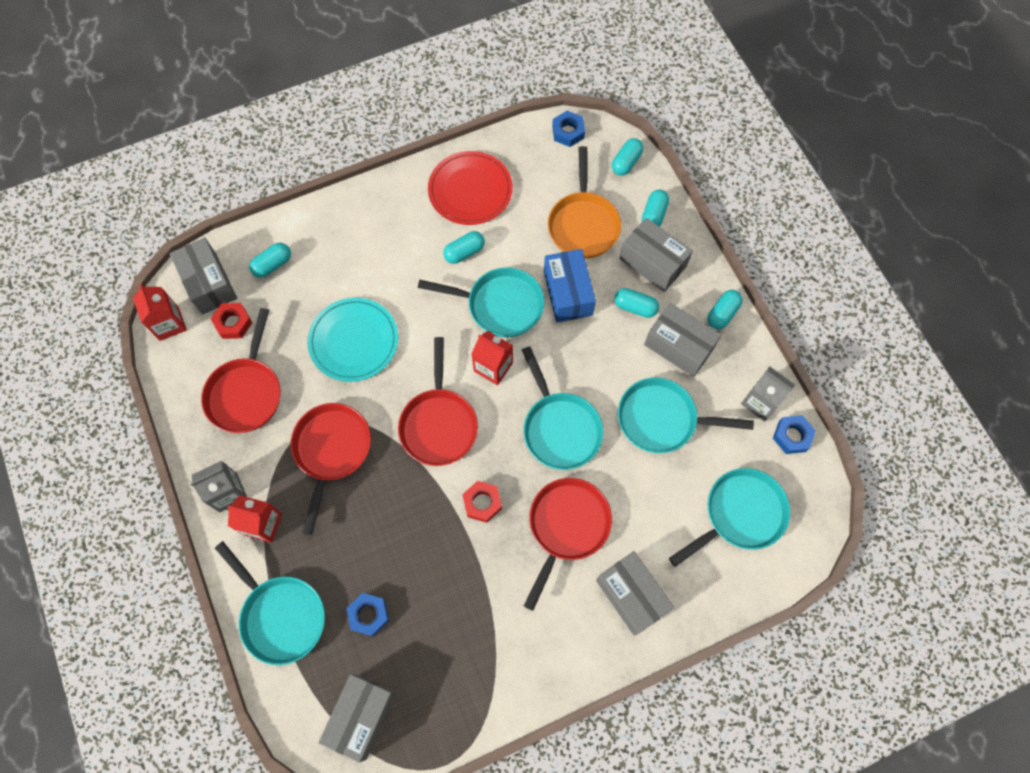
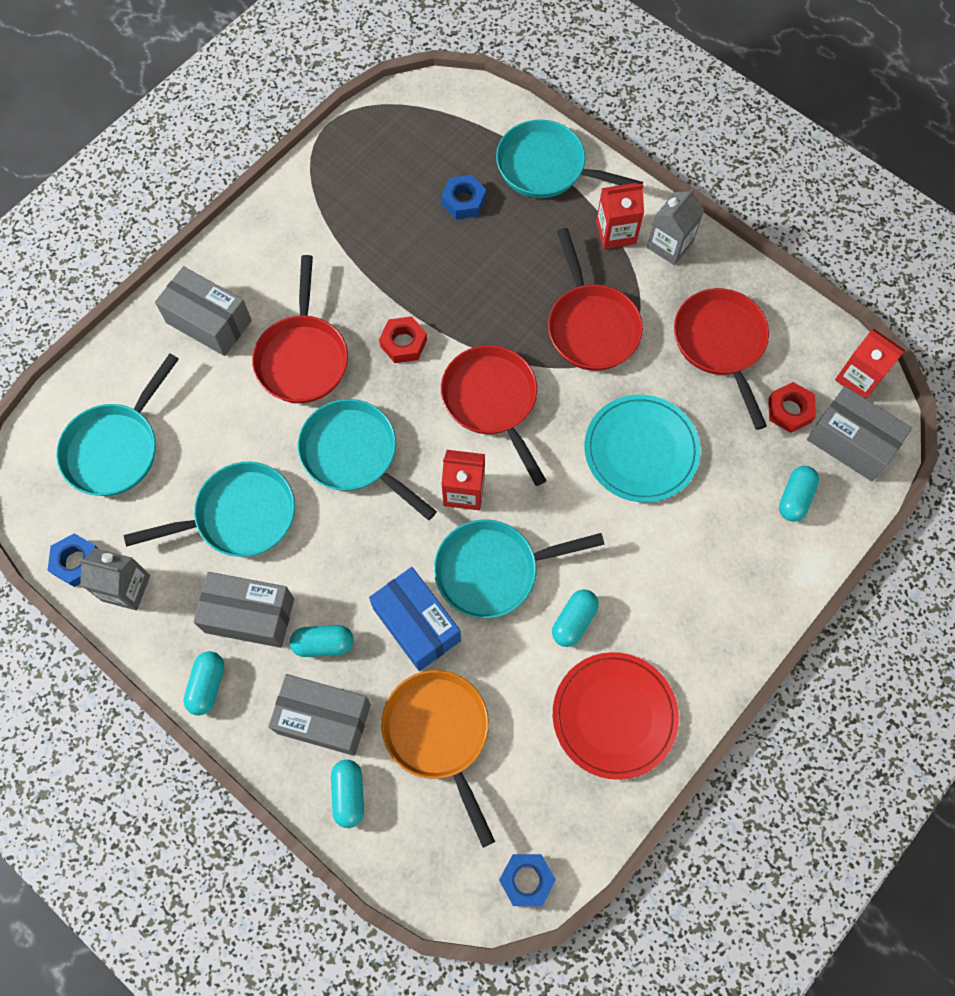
camera: 155 degrees right, 0 degrees up
grey box [319,674,396,763] -> none
turquoise capsule [612,138,643,176] -> none

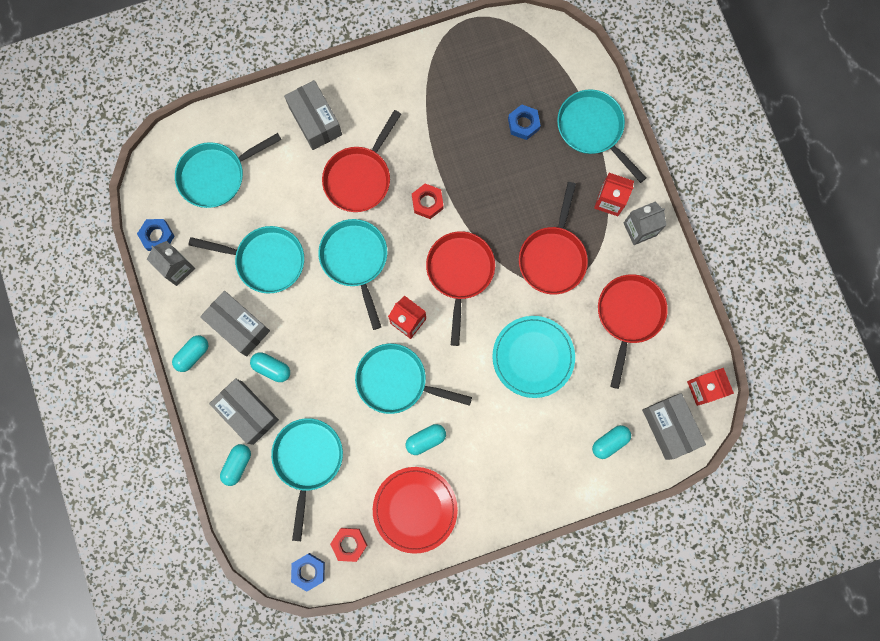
camera: 30 degrees right, 10 degrees up
blue box [369,567,461,671] -> none
orange pan [381,670,495,848] -> turquoise pan [271,418,343,541]
red nut [768,382,816,433] -> red nut moved to [330,528,367,562]

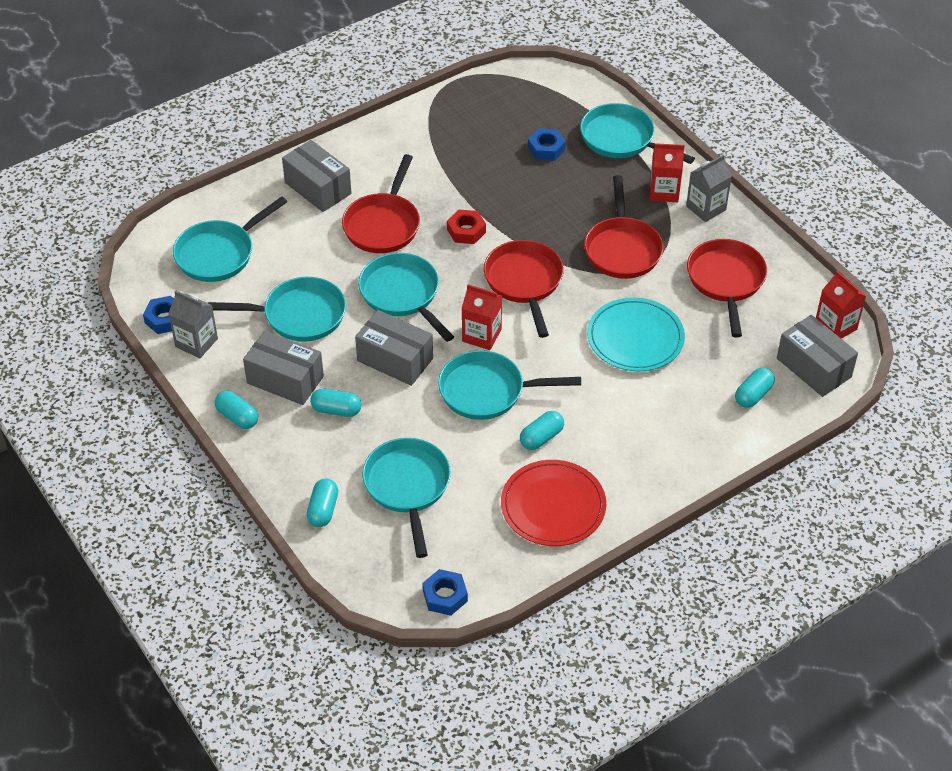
camera: 15 degrees left, 30 degrees down
turquoise capsule [172,335,208,372] -> turquoise capsule turned 75 degrees counterclockwise [215,390,258,429]
grey box [209,378,279,445] -> grey box moved to [355,310,433,386]
red nut [330,528,367,562] -> none

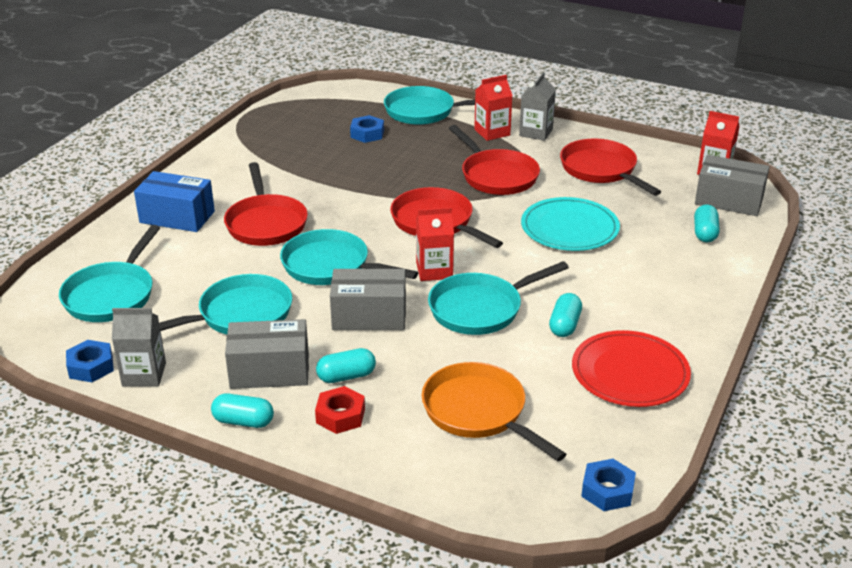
camera: 30 degrees left, 15 degrees down
grey box [282,140,352,212] -> blue box [134,171,215,232]
turquoise capsule [307,479,338,527] -> none
turquoise pan [362,438,451,558] -> orange pan [422,362,567,461]
red nut [447,210,486,244] -> red nut moved to [315,386,365,434]

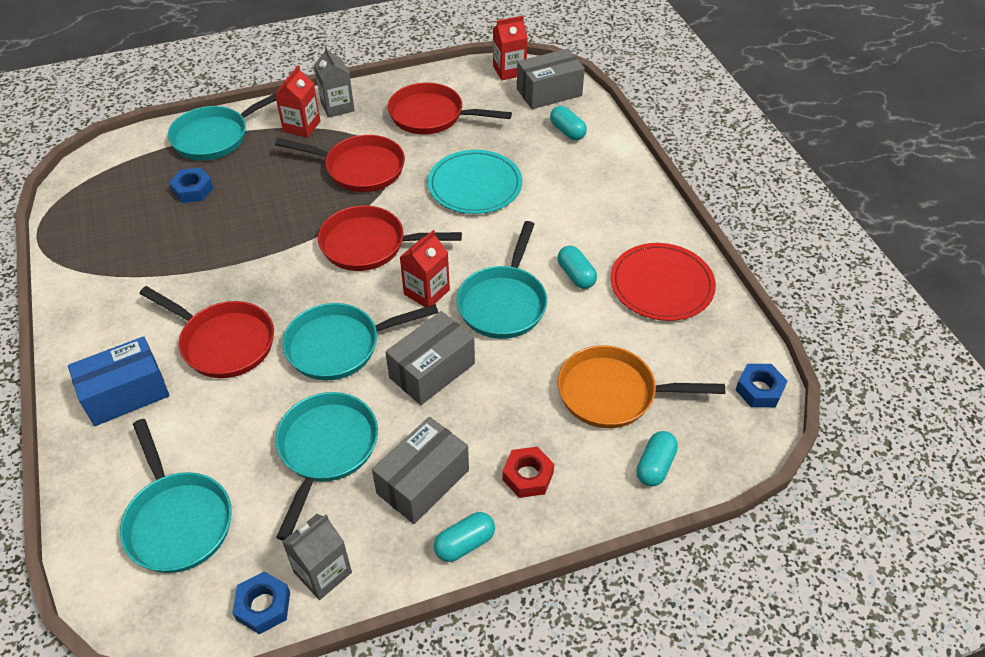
camera: 45 degrees left, 15 degrees up
turquoise capsule [316,348,376,383] -> turquoise capsule moved to [636,431,678,487]

